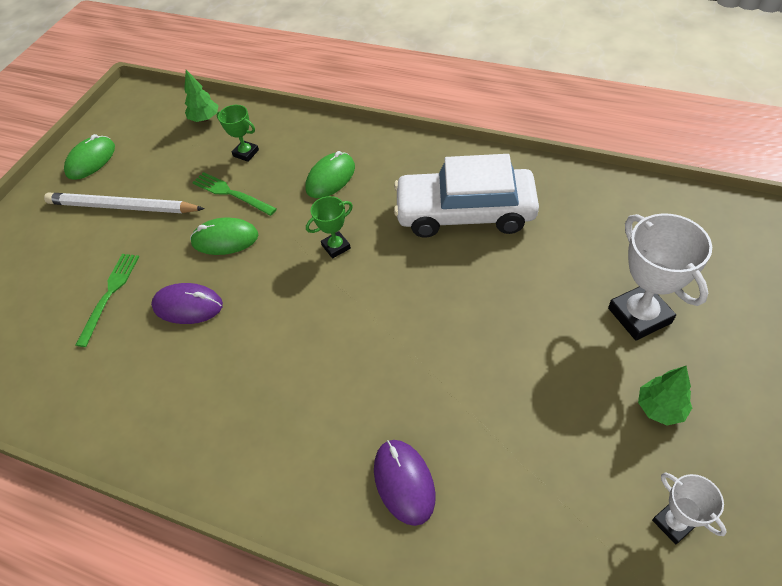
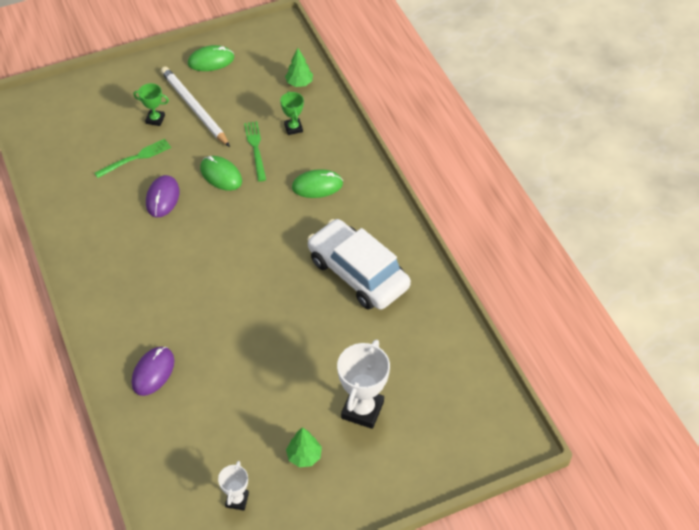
camera: 40 degrees right, 0 degrees up
purple mouse [151,283,223,324] -> purple mouse turned 45 degrees clockwise [146,175,179,217]
green trophy [306,196,353,259] -> green trophy moved to [133,83,169,126]

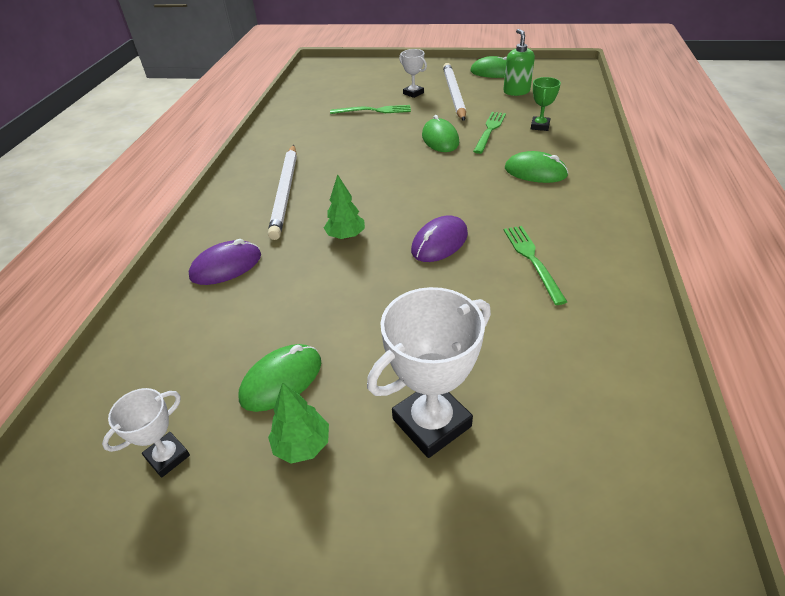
camera: 35 degrees right, 10 degrees down
green trophy [133,83,169,126] -> white trophy [399,49,427,98]
purple mouse [146,175,179,217] -> purple mouse moved to [411,215,468,262]
green tree [285,48,313,87] -> green tree moved to [324,174,365,239]
white car [307,219,411,310] -> green fork [504,226,567,305]
none -> green mouse [238,344,321,412]
none -> white pencil [268,145,297,240]
none -> green soap dispenser [503,29,535,96]

